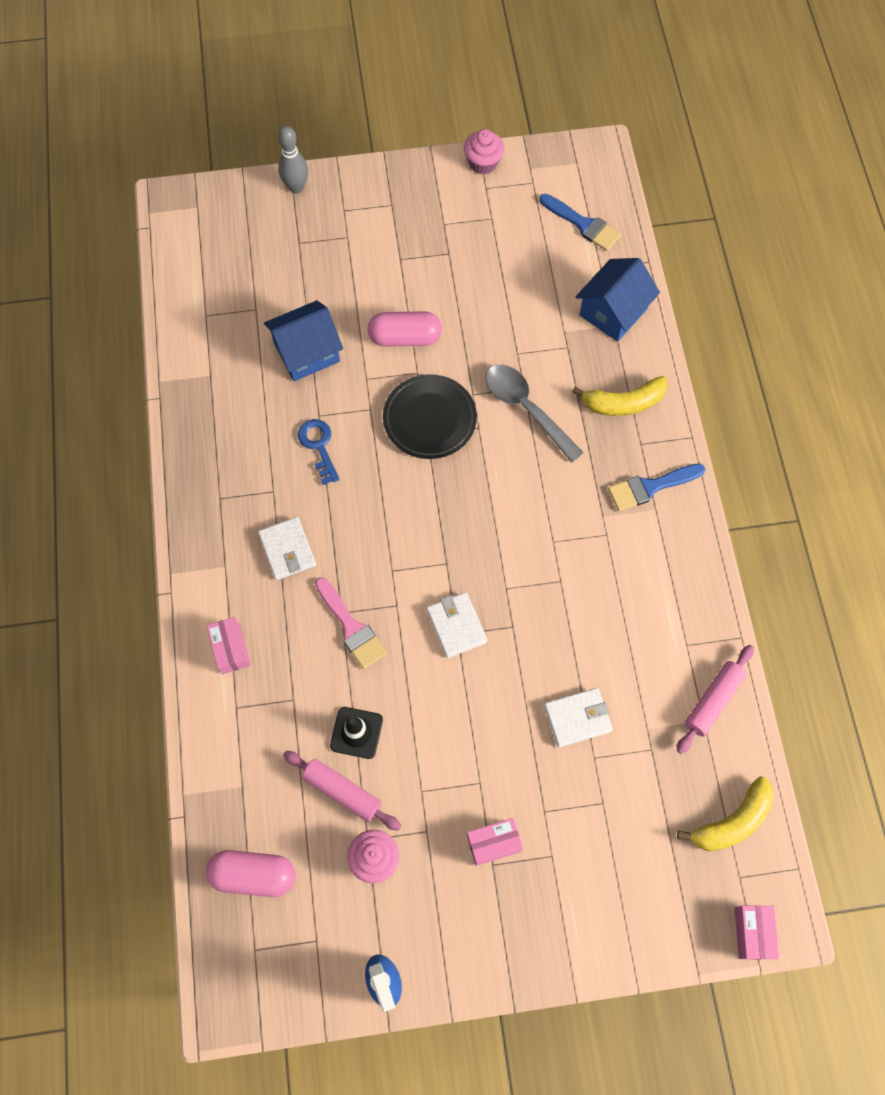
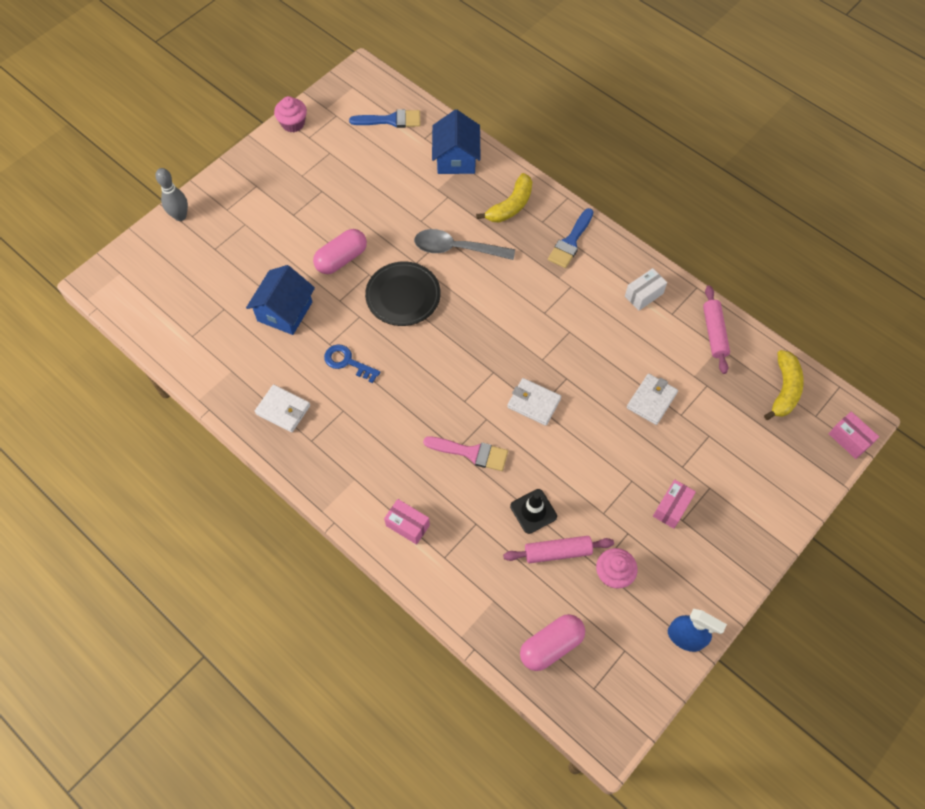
camera: 40 degrees left, 5 degrees down
white wallet [258,517,316,580] -> white wallet moved to [255,384,310,433]
none -> white box [625,268,667,311]

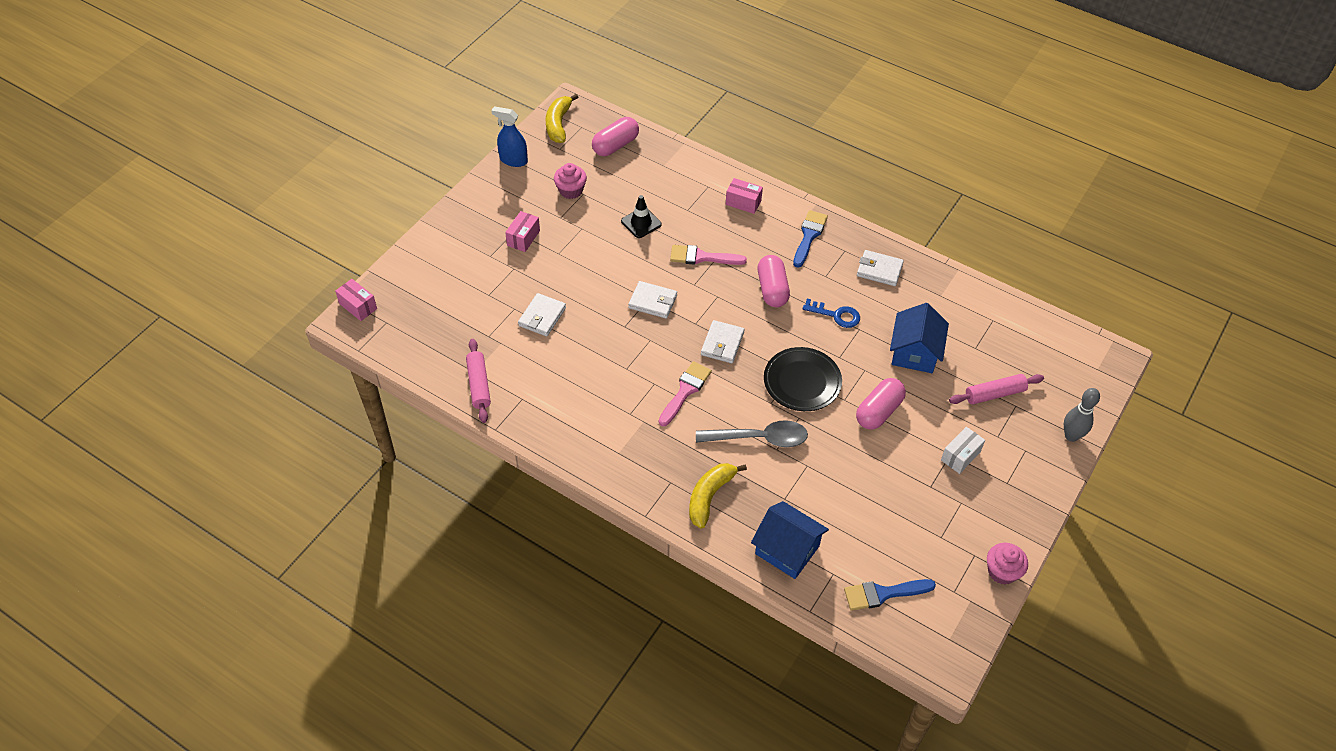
camera: 170 degrees right, 10 degrees down
blue house [432,109,481,174] -> blue house turned 45 degrees counterclockwise [751,501,829,579]
pink rolling pin [503,536,614,563] -> pink rolling pin moved to [949,374,1044,404]
blue brush [548,208,593,268] -> blue brush moved to [793,210,828,268]
white box [625,268,667,311] -> white box moved to [941,427,985,474]
yellow banana [764,350,804,420] -> yellow banana moved to [546,94,578,143]
none -> pink brush [659,361,712,426]
none -> white wallet [701,320,744,363]
none -> pink capsule [758,255,790,307]

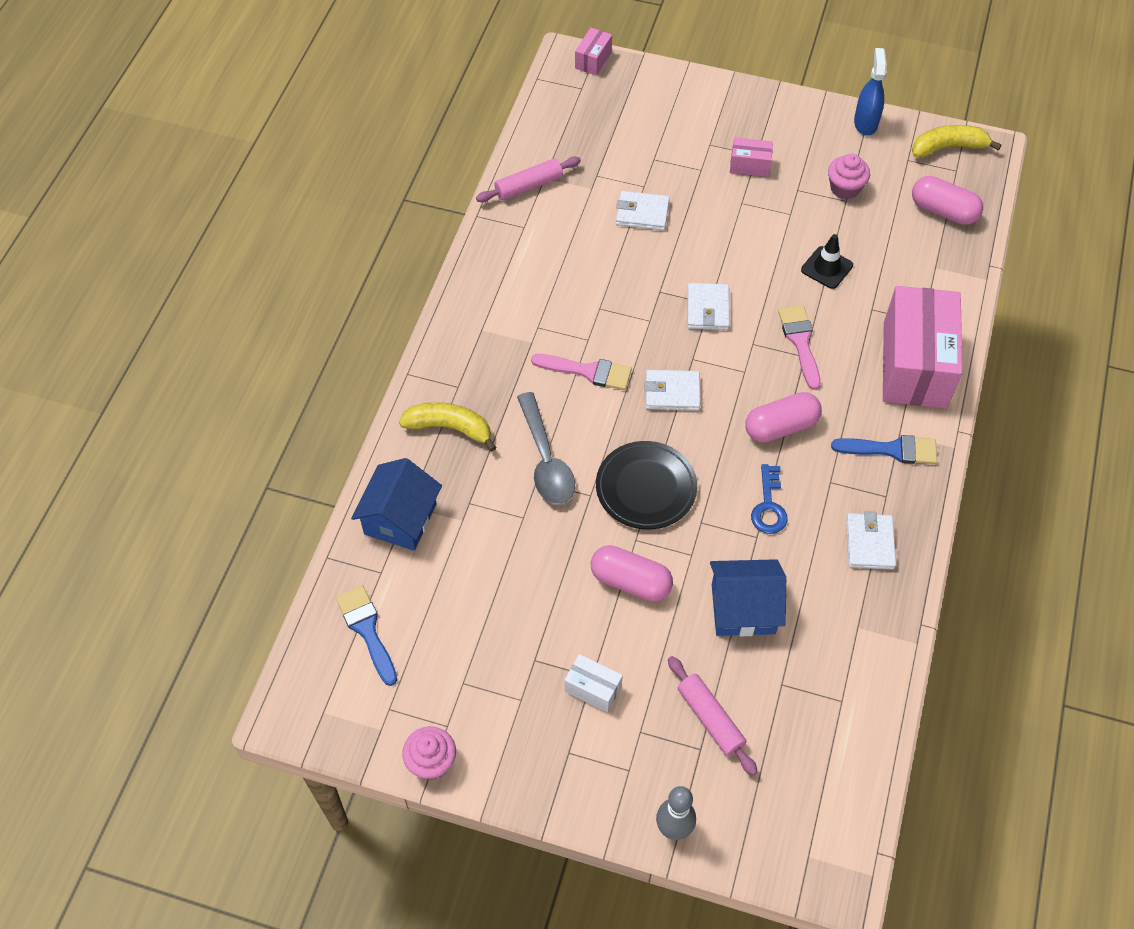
camera: 75 degrees right, 5 degrees up
pink box [726,178,763,214] -> pink box [883,286,962,408], size x2.30

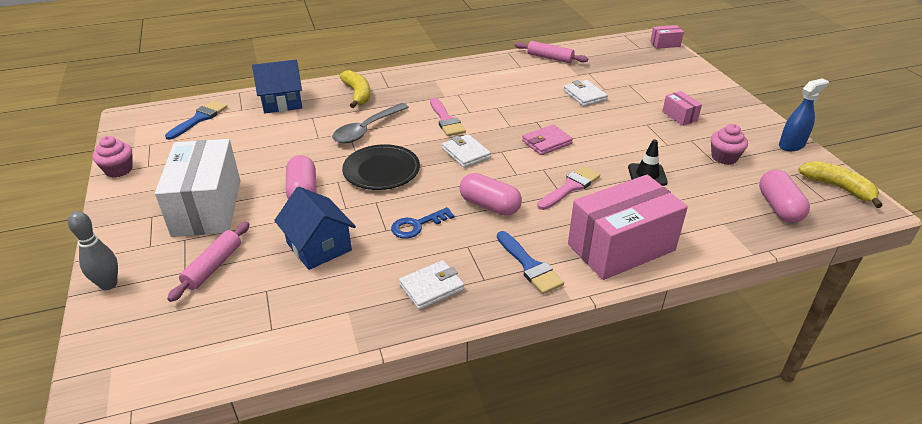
camera: 55 degrees right, 20 degrees down
white box [564,654,623,713] -> white box [155,139,241,237], size x2.30
white wallet [687,283,730,330] -> pink wallet [522,124,573,155]

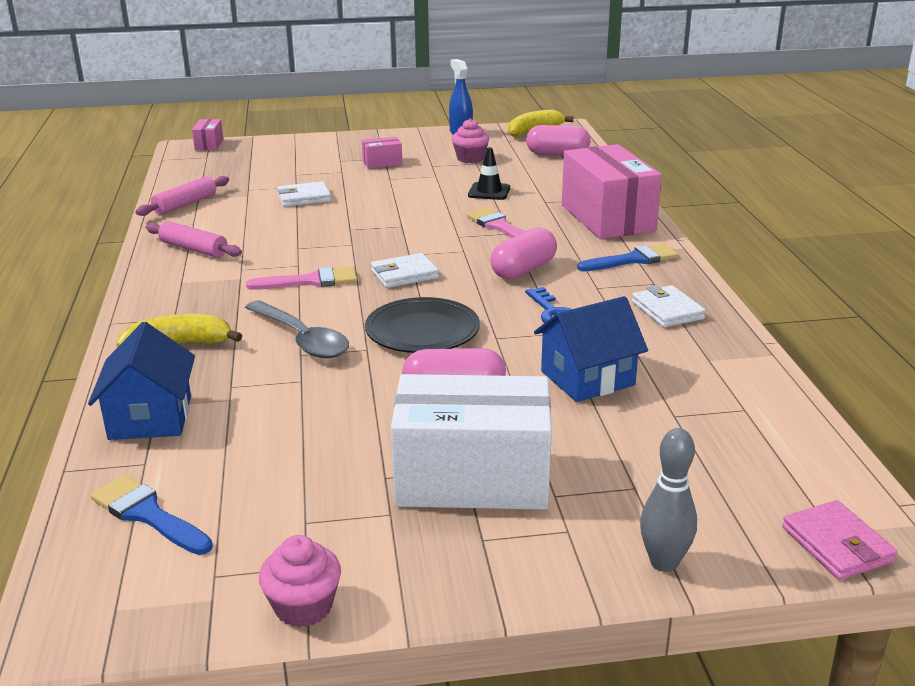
camera: 80 degrees left, 10 degrees down
pink rolling pin [167,222,250,302] -> pink rolling pin moved to [146,221,242,258]
pink wallet [522,124,573,155] -> pink wallet moved to [782,500,897,580]

